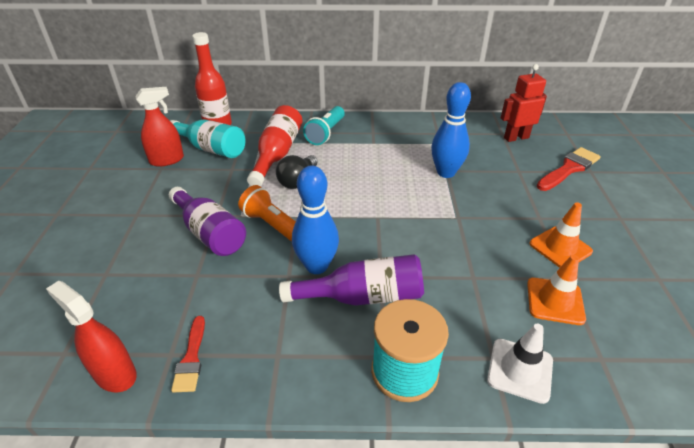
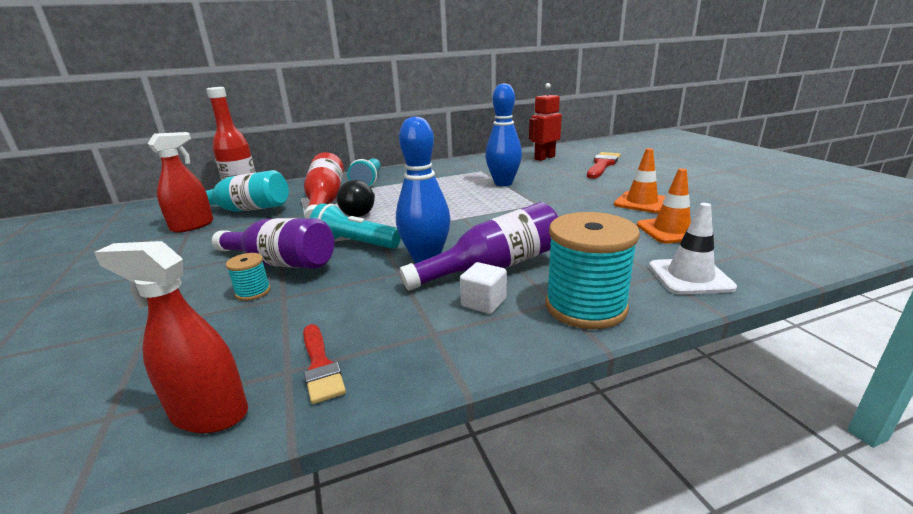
camera: 20 degrees left, 15 degrees down
orange flashlight [238,185,296,242] -> turquoise flashlight [310,203,401,249]
none -> turquoise spool [226,253,271,301]
none -> white cube [460,262,507,314]

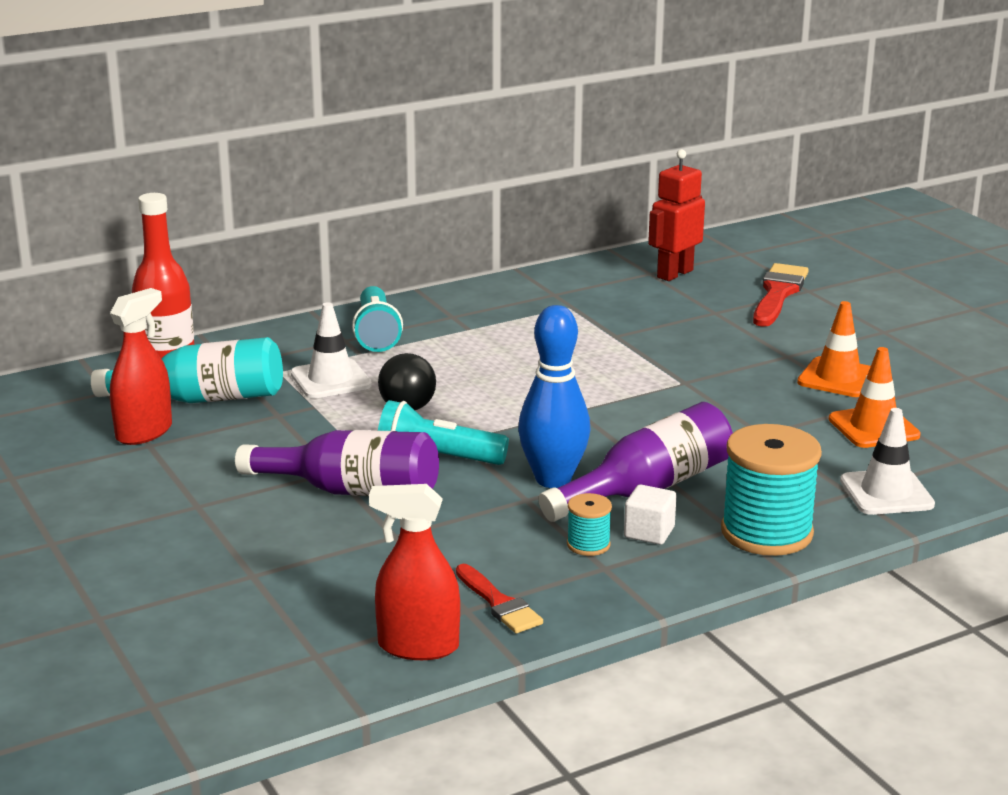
camera: 10 degrees left, 0 degrees up
turquoise spool [226,253,271,301] -> turquoise spool moved to [567,493,612,556]
red bottle [304,152,344,218] -> white traffic cone [291,302,372,398]
blue bowling pin [485,83,522,186] -> none

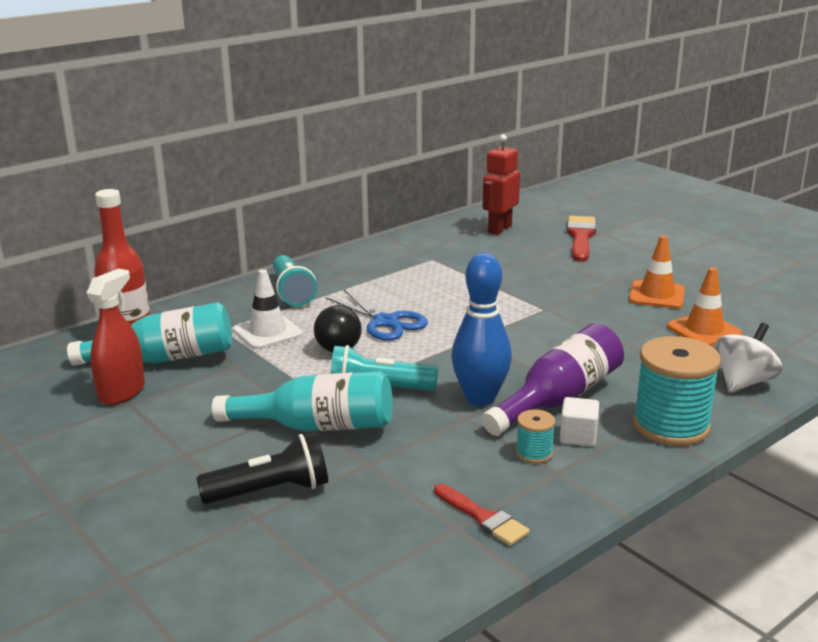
camera: 10 degrees left, 0 degrees up
purple bottle [235,430,439,496] -> turquoise bottle [212,371,393,432]
red spray bottle [369,484,460,660] -> none
white traffic cone [840,408,935,515] -> white spinning top [715,323,782,393]
none -> black flashlight [196,433,328,504]
none -> blue scissors [326,290,428,341]

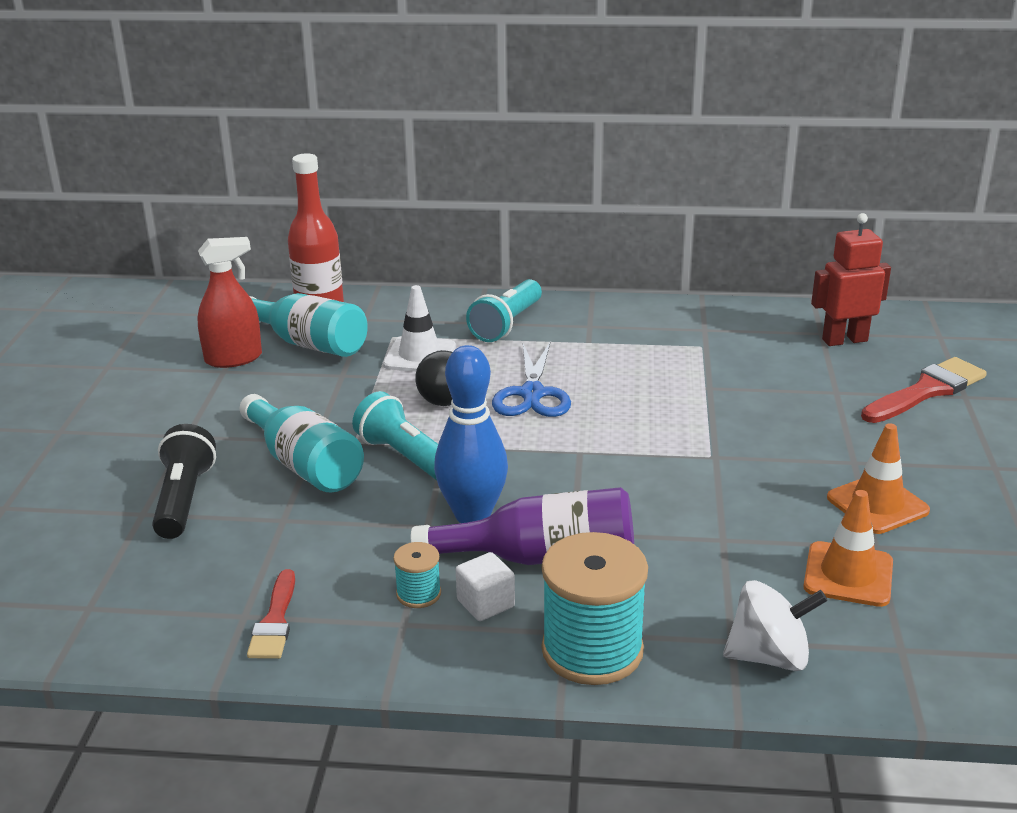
camera: 45 degrees right, 5 degrees up
black flashlight [196,433,328,504] -> black flashlight turned 120 degrees counterclockwise [152,424,216,539]

